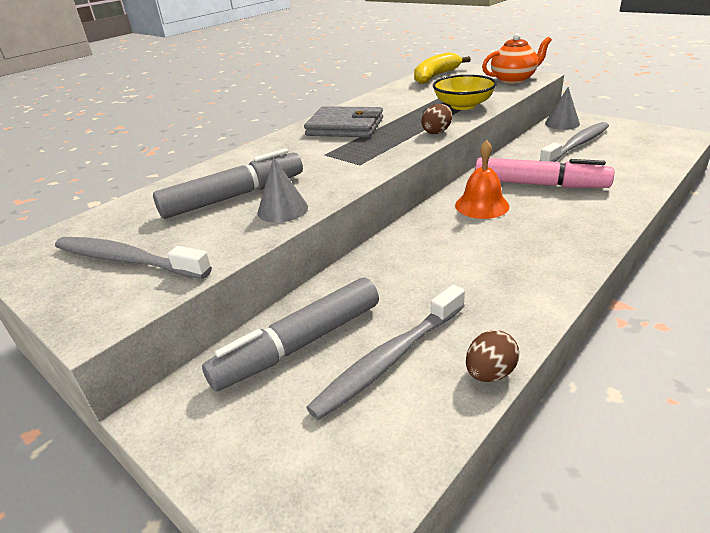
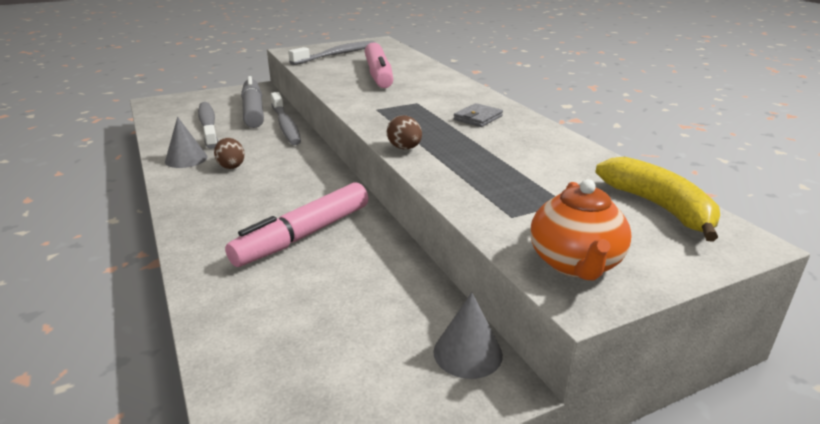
camera: 110 degrees right, 5 degrees down
grey marker [153,148,303,219] -> pink marker [365,42,393,88]
grey cone [258,157,308,223] -> grey cone moved to [165,117,208,168]
grey wallet [304,106,383,137] -> grey wallet [454,103,503,127], size x0.54
yellow bowl [433,75,497,110] -> none
orange bell [455,140,509,219] -> none
brown egg [466,330,519,382] -> brown egg moved to [214,138,245,169]
grey toothbrush [540,122,609,162] -> grey toothbrush moved to [271,92,301,145]

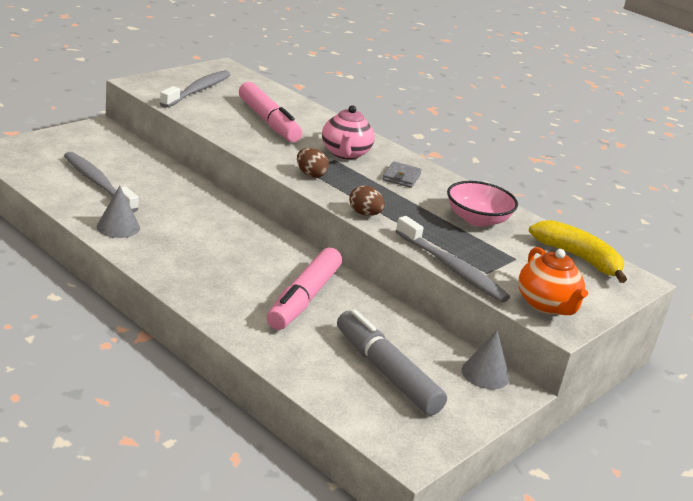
camera: 25 degrees left, 0 degrees up
brown egg [214,138,245,169] -> brown egg moved to [297,148,329,178]
grey marker [241,76,264,128] -> grey marker moved to [337,310,447,415]
grey toothbrush [271,92,301,145] -> grey toothbrush moved to [396,216,510,303]
none -> pink teapot [322,105,375,160]
none -> pink bowl [447,181,518,227]

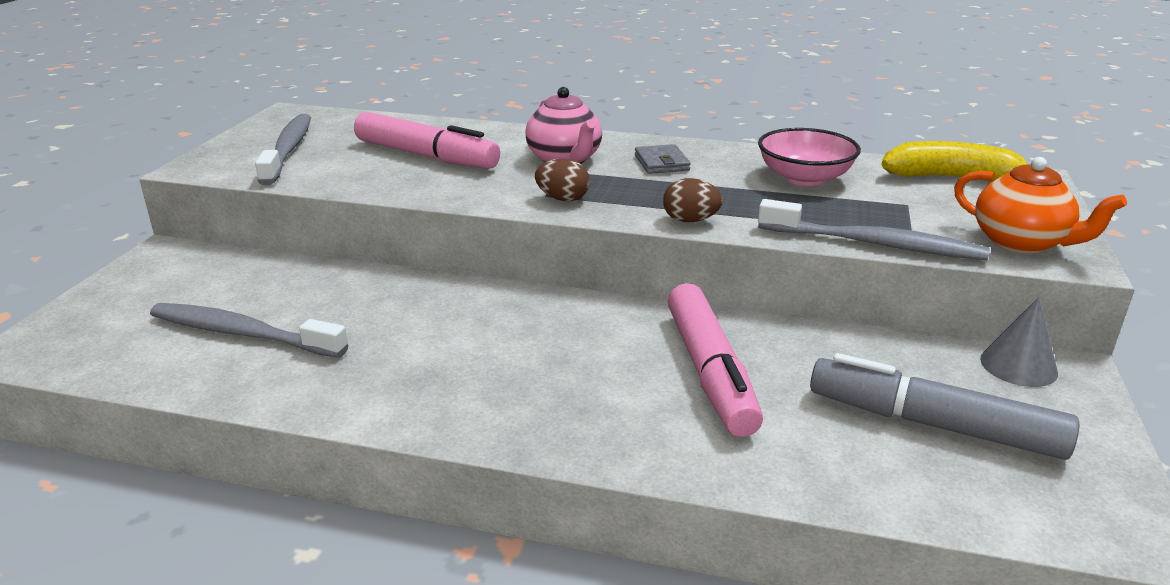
camera: 25 degrees left, 0 degrees up
grey cone [97,186,140,238] -> none

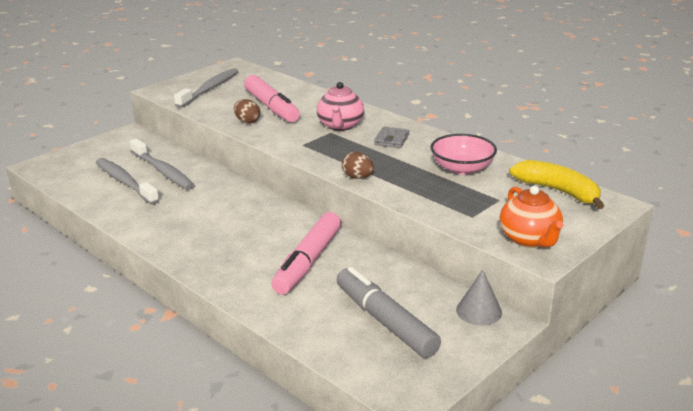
camera: 30 degrees right, 0 degrees up
brown egg [535,159,590,201] -> brown egg moved to [234,99,260,124]
grey toothbrush [758,199,990,260] -> grey toothbrush moved to [129,138,195,190]

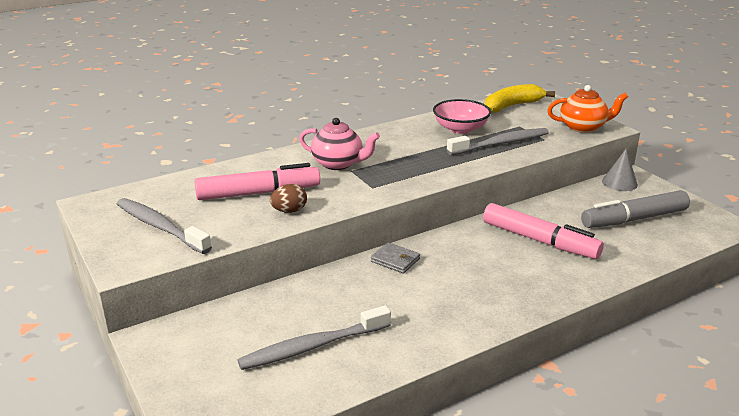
camera: 75 degrees left, 0 degrees up
grey toothbrush [129,138,195,190] -> grey toothbrush moved to [447,128,549,155]
brown egg [342,152,374,179] -> none
grey wallet [374,127,409,148] -> grey wallet moved to [371,242,420,274]

